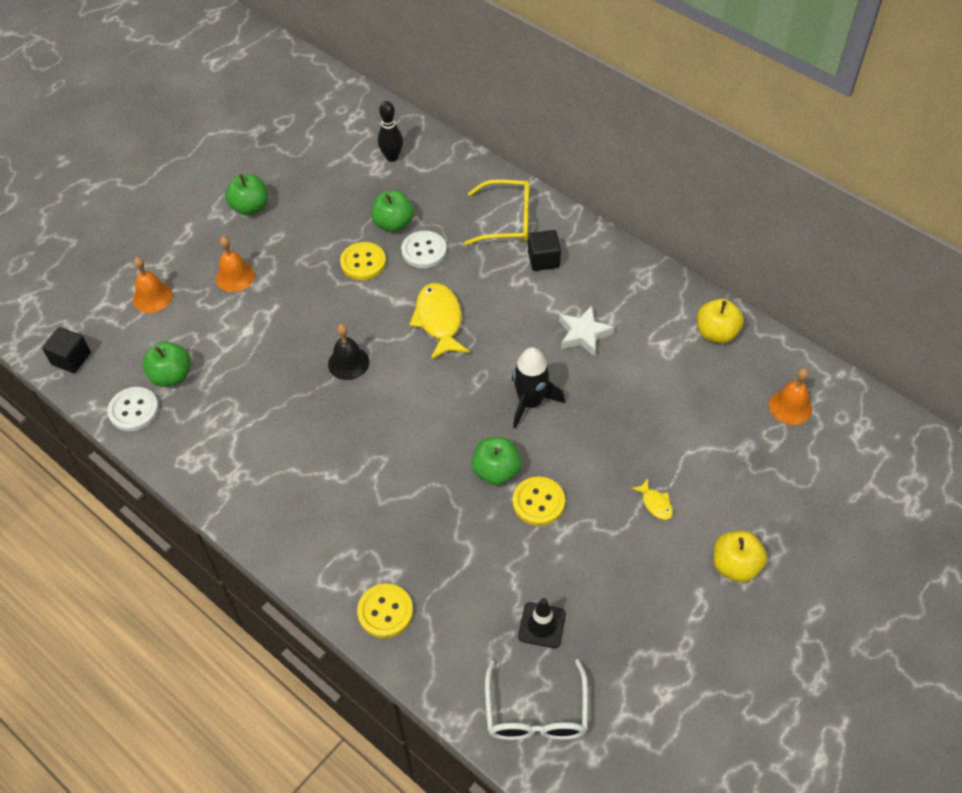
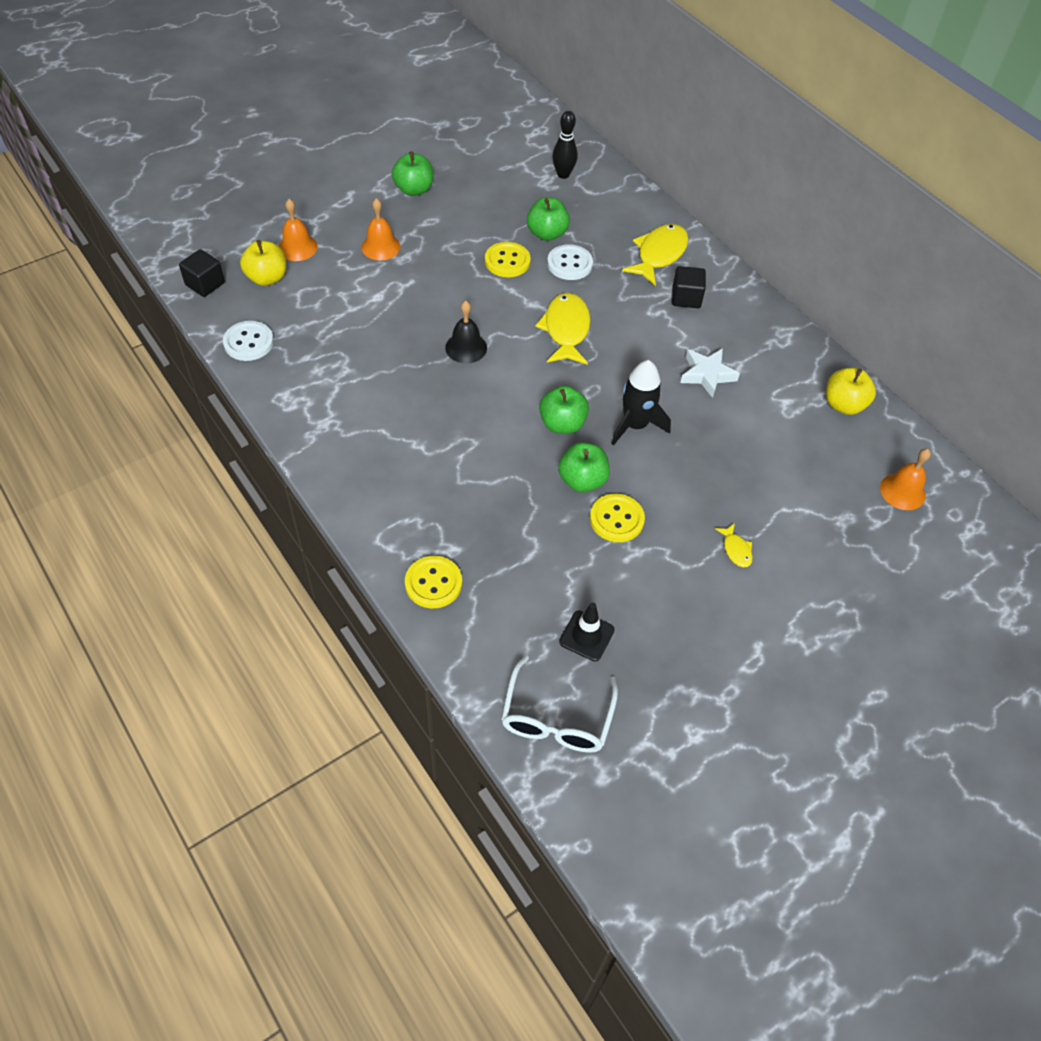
camera: 10 degrees right, 0 degrees up
green apple [143,342,191,387] -> green apple moved to [539,386,589,434]
yellow glasses [464,179,529,245] -> yellow fish [622,224,689,286]
yellow apple [713,531,767,582] -> yellow apple moved to [240,240,286,286]

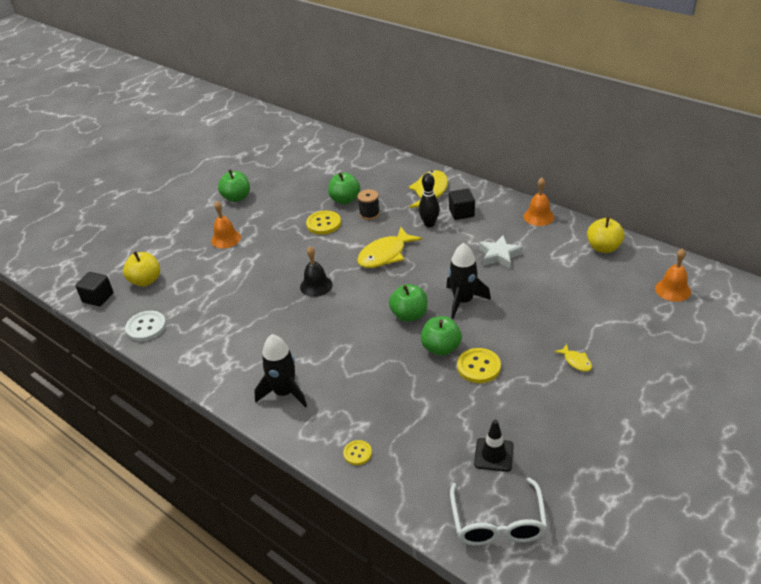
camera: 10 degrees left, 15 degrees down
orange bell [279,199,318,261] -> orange bell moved to [524,177,554,226]
yellow button [405,556,462,609] -> yellow button [343,440,372,465], size x0.60
yellow fish [535,293,591,365] -> yellow fish turned 120 degrees counterclockwise [357,227,422,268]
white button [547,244,593,280] -> black spool [357,189,380,220]
black bowling pin [552,111,578,179] -> black bowling pin moved to [419,173,440,227]
none -> black rocket [254,334,307,408]

